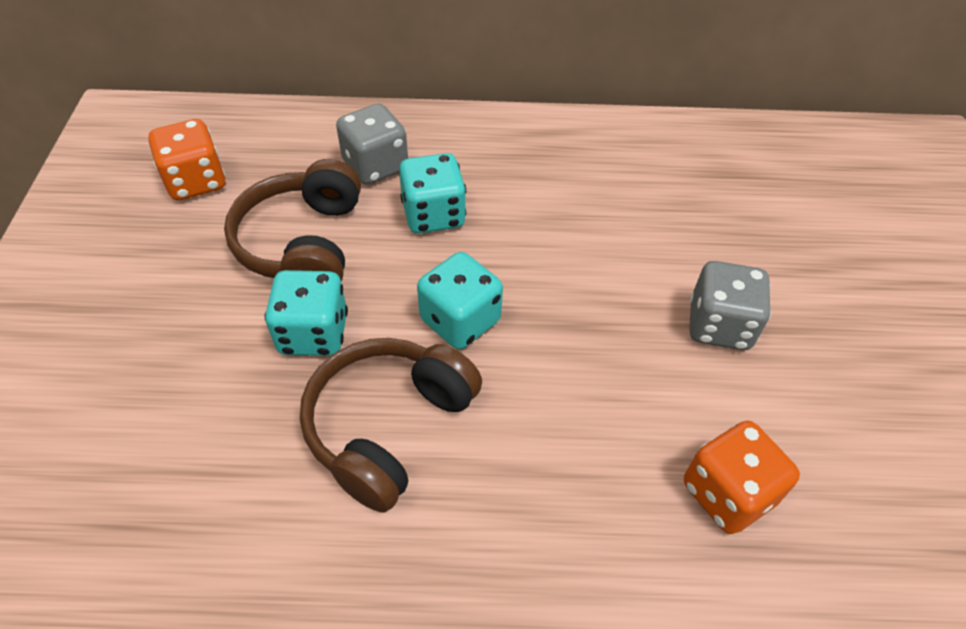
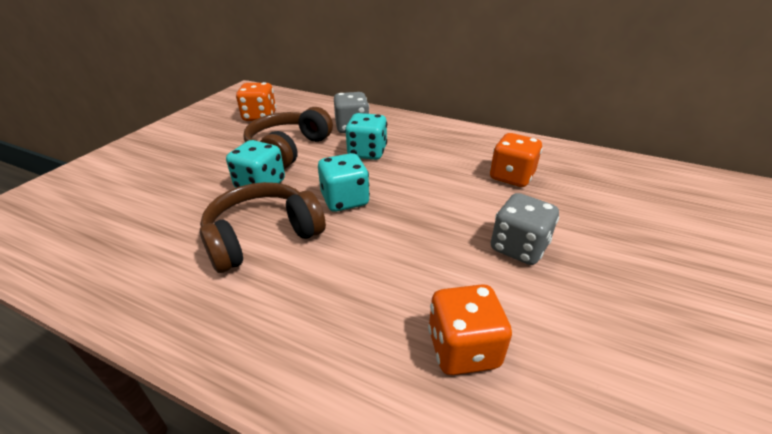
camera: 25 degrees right, 15 degrees down
none -> orange dice [490,133,543,187]

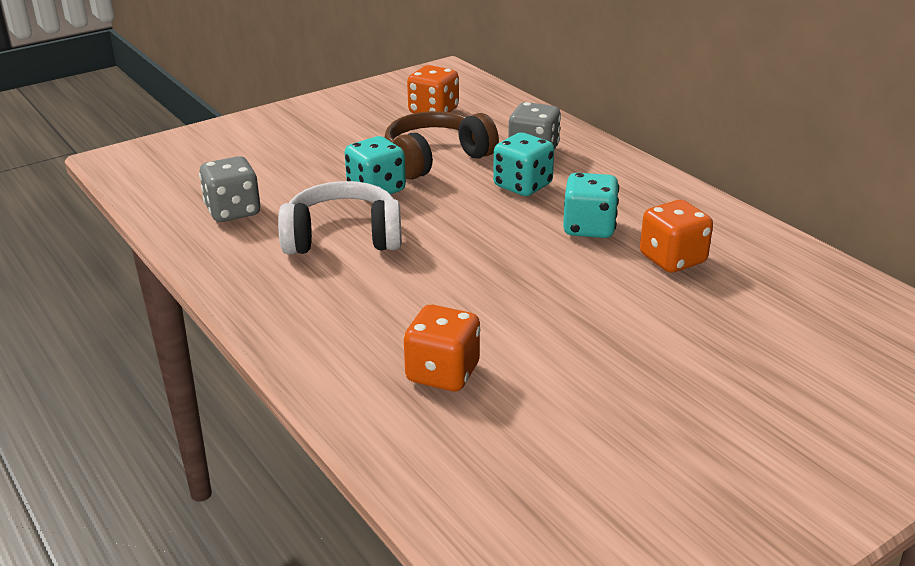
camera: 30 degrees right, 5 degrees down
brown headphones [200,182,326,273] -> white headphones [278,181,402,255]
turquoise dice [318,153,370,212] -> turquoise dice moved to [563,173,619,238]
grey dice [491,193,559,265] -> grey dice moved to [199,156,260,222]

